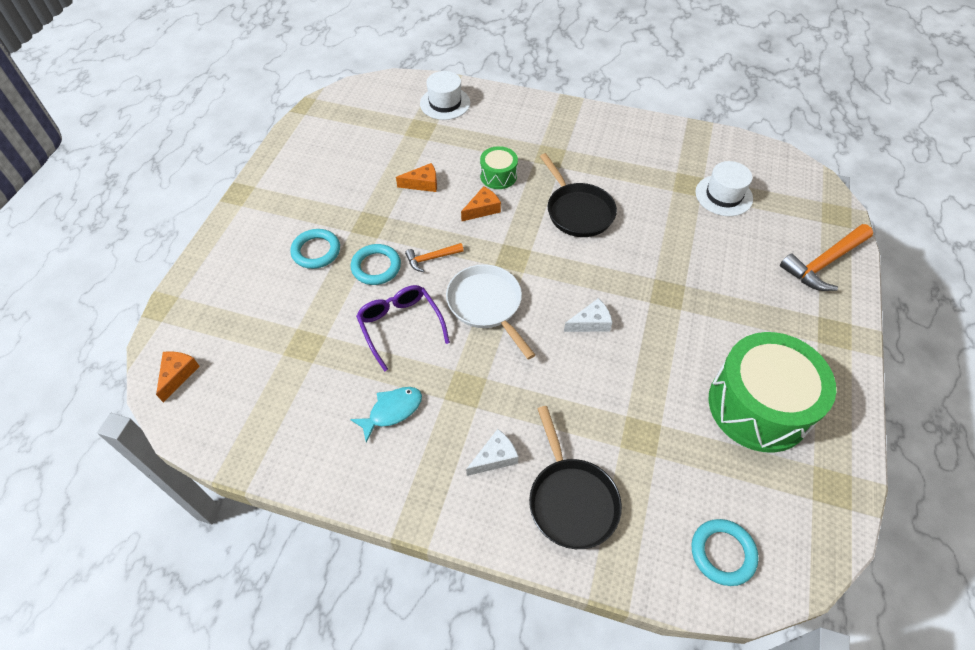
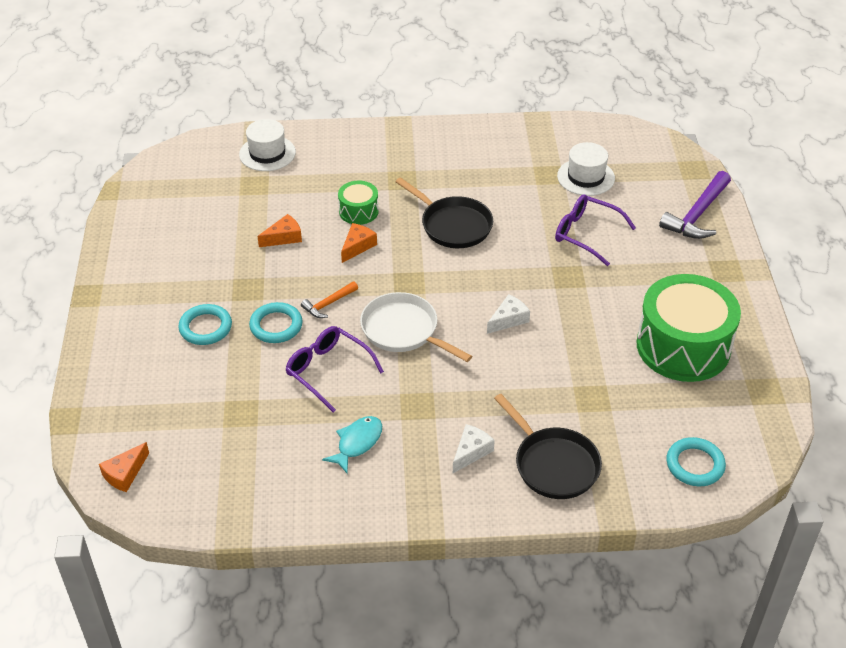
camera: 20 degrees left, 10 degrees down
orange cheese [156,351,200,403] -> orange cheese turned 135 degrees counterclockwise [99,442,149,492]
orange hammer [780,224,873,291] -> purple hammer [659,171,731,239]
none -> purple glasses [555,194,636,266]

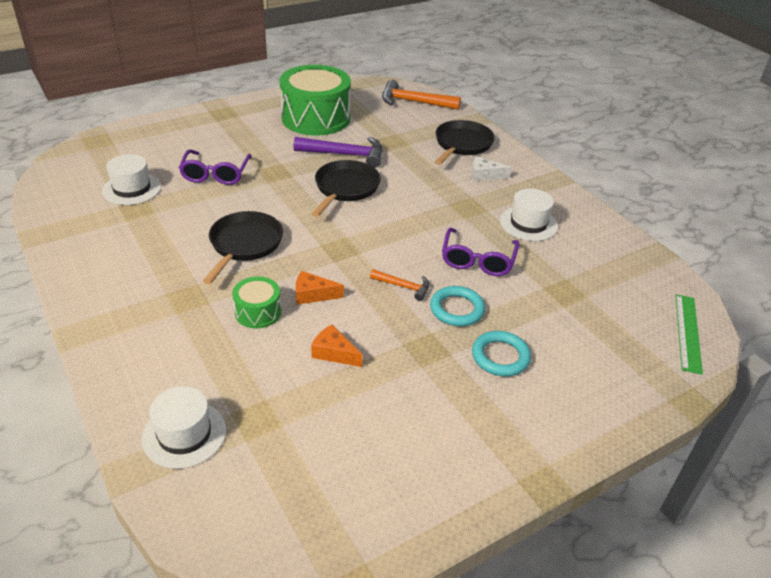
camera: 120 degrees left, 5 degrees down
orange cheese [99,442,149,492] -> green ruler [675,295,703,375]
turquoise fish [322,416,382,473] -> white hat [500,188,558,241]
white pan [360,292,472,362] -> none
white cheese [487,294,530,334] -> black pan [311,160,381,217]
purple hammer [659,171,731,239] -> purple hammer moved to [293,137,382,168]
turquoise ring [666,437,726,486] -> orange hammer [382,80,461,110]

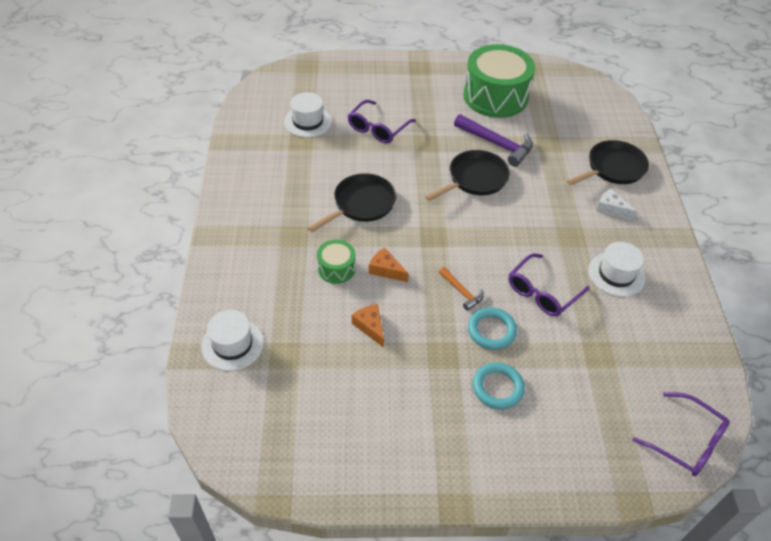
camera: 30 degrees right, 10 degrees up
orange hammer [382,80,461,110] -> none
green ruler [675,295,703,375] -> purple glasses [632,392,730,476]

